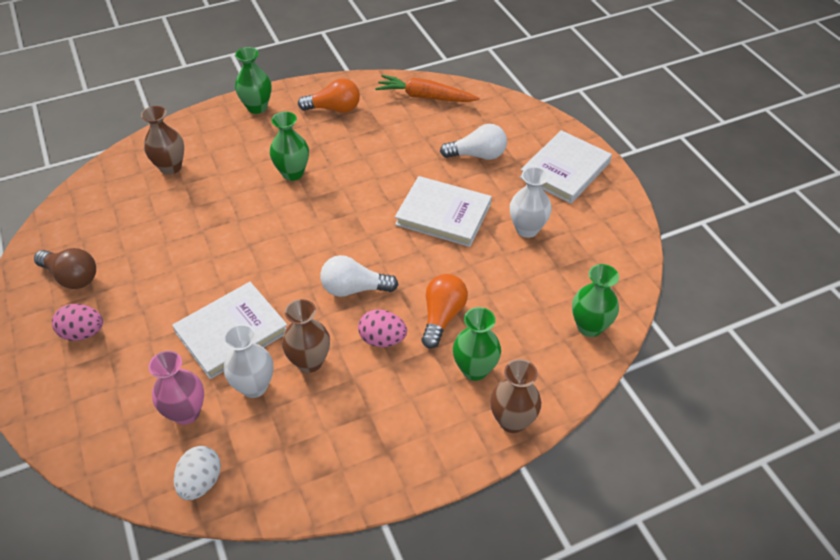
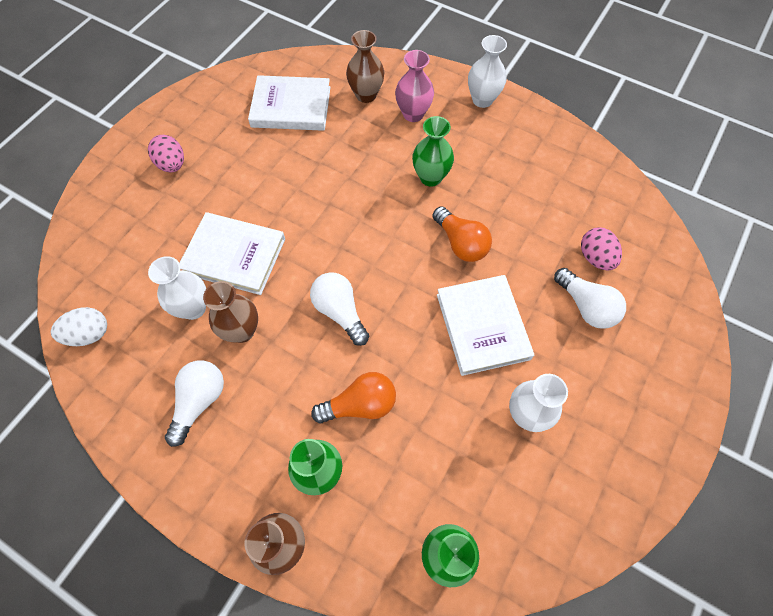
camera: 55 degrees right, 15 degrees up
brown light bulb [34,248,96,289] -> none
pink vase [148,351,204,425] -> pink vase moved to [395,50,434,122]
green vase [235,47,272,114] -> white vase [468,35,507,108]
orange light bulb [298,78,360,113] -> orange light bulb moved to [432,206,492,262]
pink egg [358,309,407,347] -> pink egg moved to [581,228,622,270]
orange carrot [375,75,480,102] -> none
white book [520,130,612,204] -> white book moved to [248,75,331,131]
none -> white light bulb [165,360,224,447]

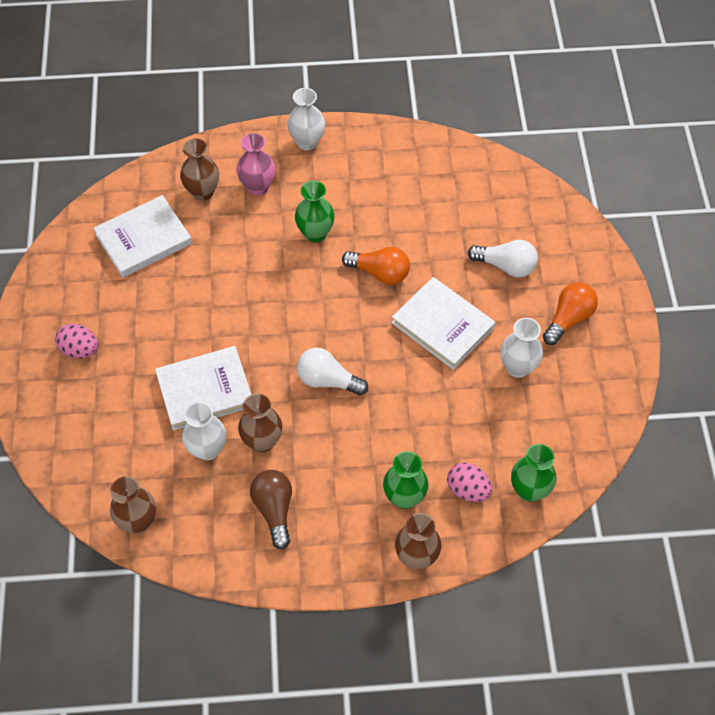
camera: 35 degrees left, 5 degrees down
white egg [51,307,107,346] -> brown vase [110,476,156,533]
white light bulb [165,360,224,447] -> brown light bulb [250,470,292,550]
orange light bulb [311,372,396,423] -> orange light bulb moved to [543,282,598,345]
pink egg [581,228,622,270] -> pink egg moved to [447,463,492,502]

